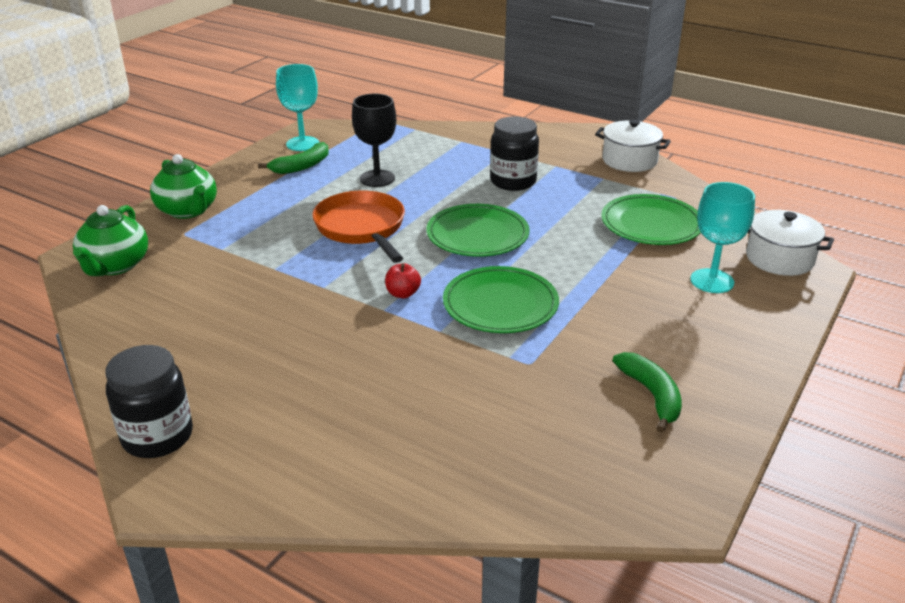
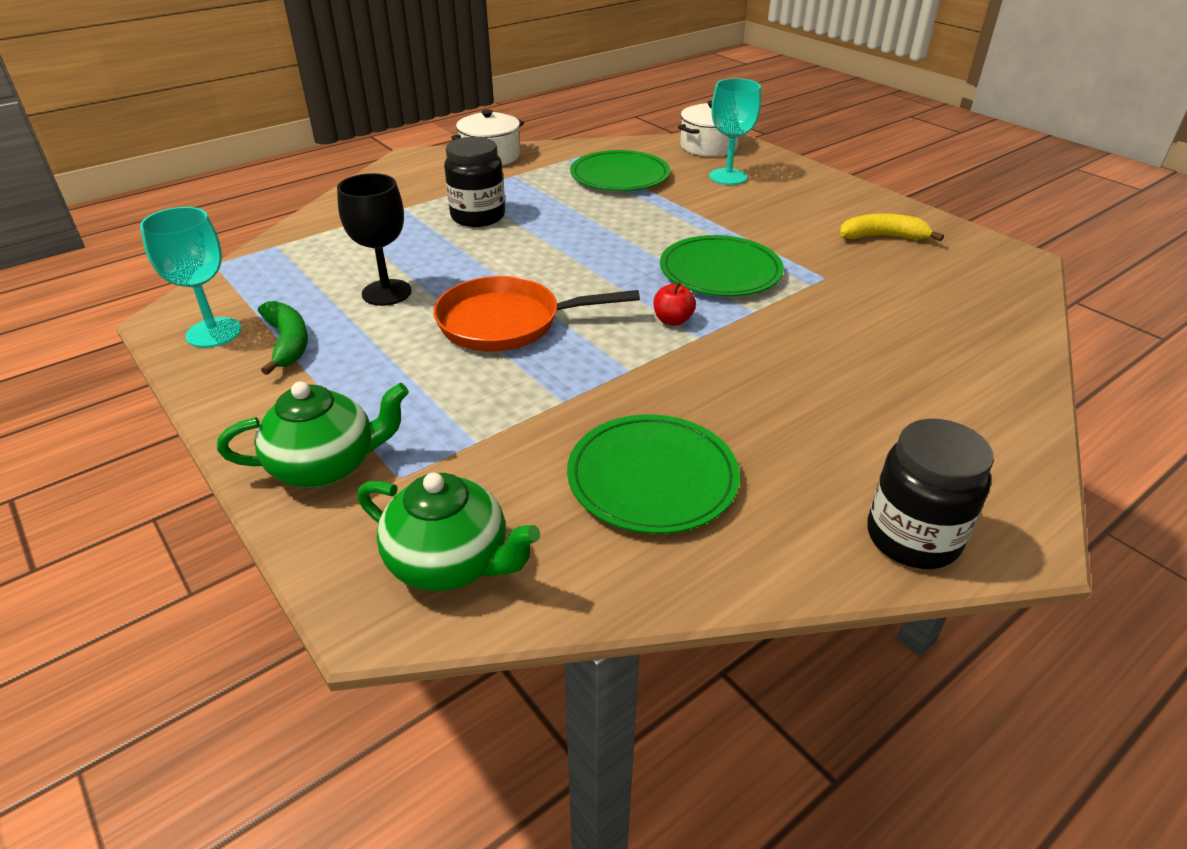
camera: 70 degrees left, 5 degrees up
green plate [426,204,530,257] -> green plate moved to [567,414,740,534]
green banana [613,352,682,433] -> yellow banana [840,213,944,241]

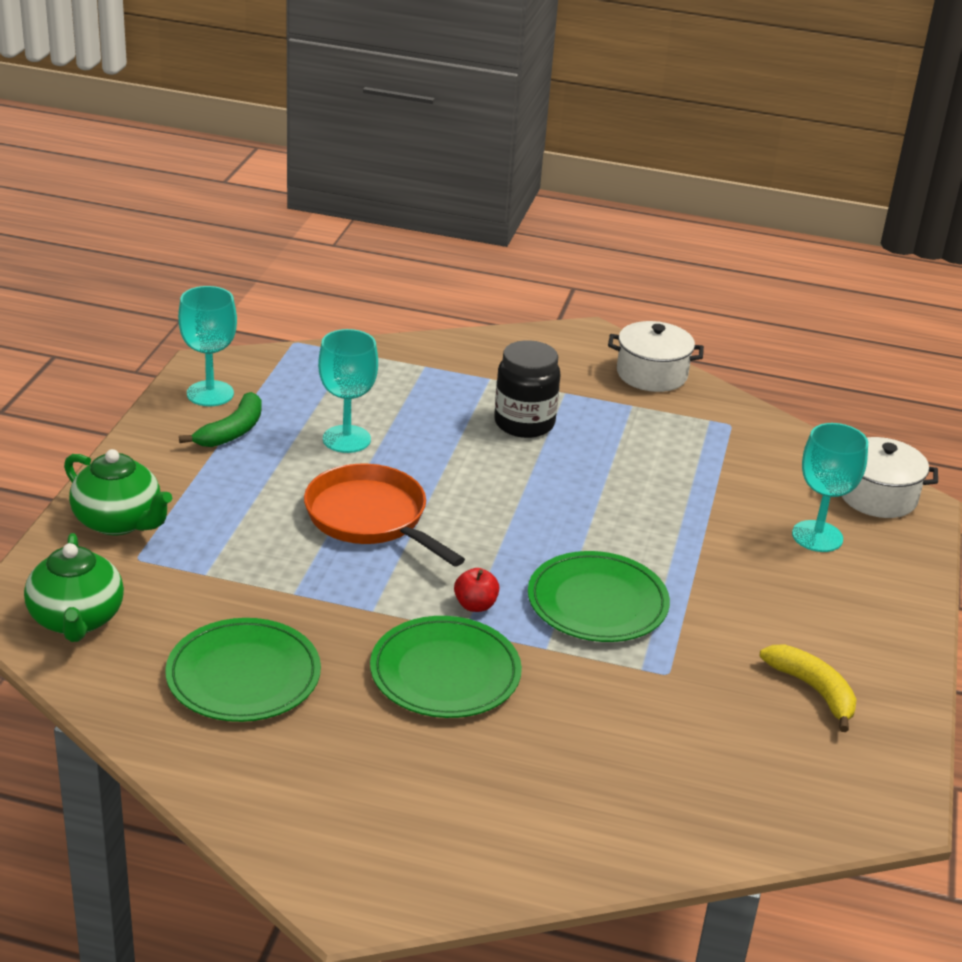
camera: 50 degrees right, 5 degrees down
black goblet [337,173,411,306] -> turquoise goblet [318,329,378,453]
green plate [570,150,670,191] -> green plate moved to [370,616,522,718]
black jar [867,419,994,569] -> none

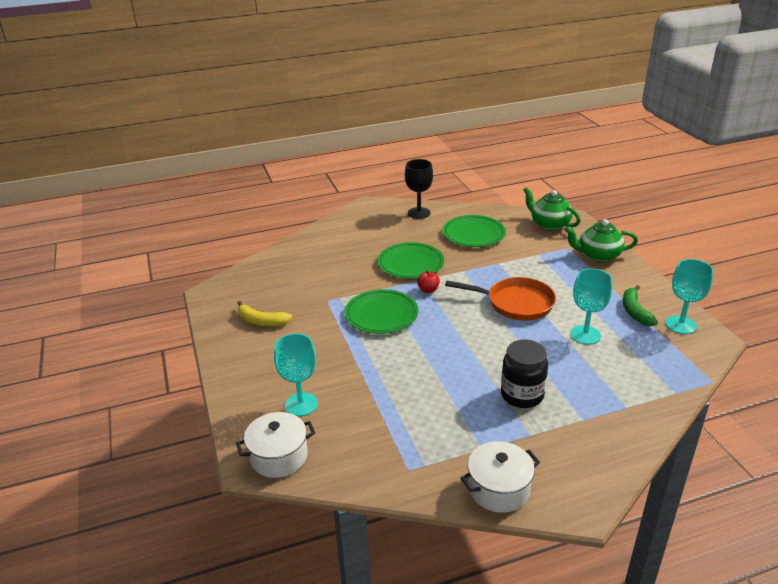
camera: 150 degrees right, 0 degrees up
none -> black goblet [405,159,433,219]

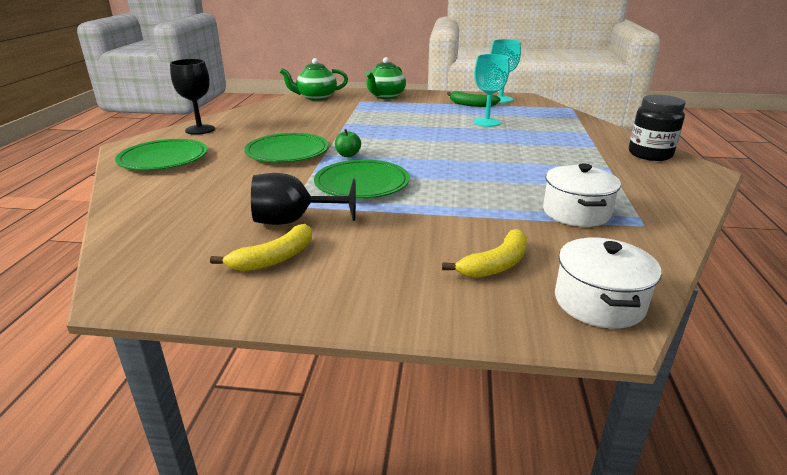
camera: 65 degrees left, 5 degrees down
turquoise goblet [274,333,318,416] -> yellow banana [442,229,527,278]
red apple [417,271,440,293] -> green apple [335,129,361,157]
green plate [443,215,506,247] -> green plate moved to [115,139,207,170]
orange pan [445,277,556,321] -> none
white pot [461,441,540,513] -> white pot moved to [543,163,621,227]
black jar [501,340,548,408] -> black jar moved to [629,95,685,161]
none -> black goblet [251,173,356,225]

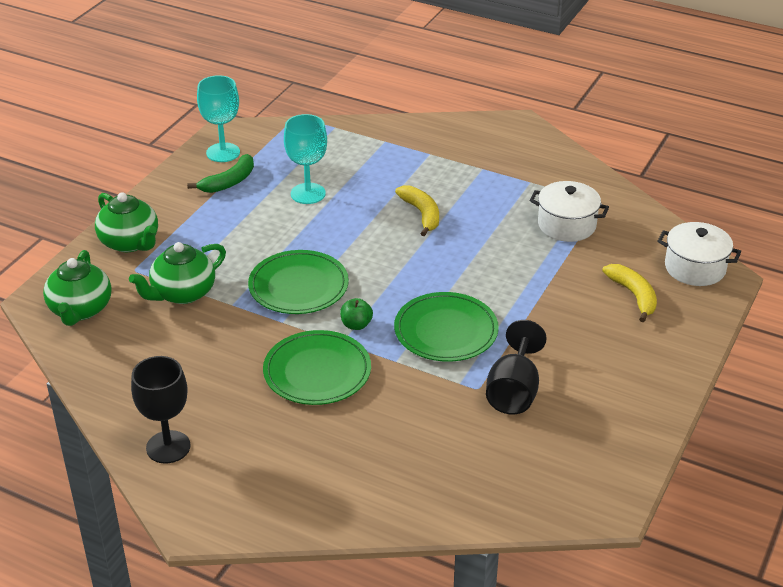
camera: 70 degrees left, 10 degrees up
green plate [115,139,207,170] -> green plate moved to [248,250,349,314]
yellow banana [210,224,312,272] -> yellow banana moved to [395,185,439,236]
black jar [629,95,685,161] -> none
none -> green teapot [129,242,226,304]

